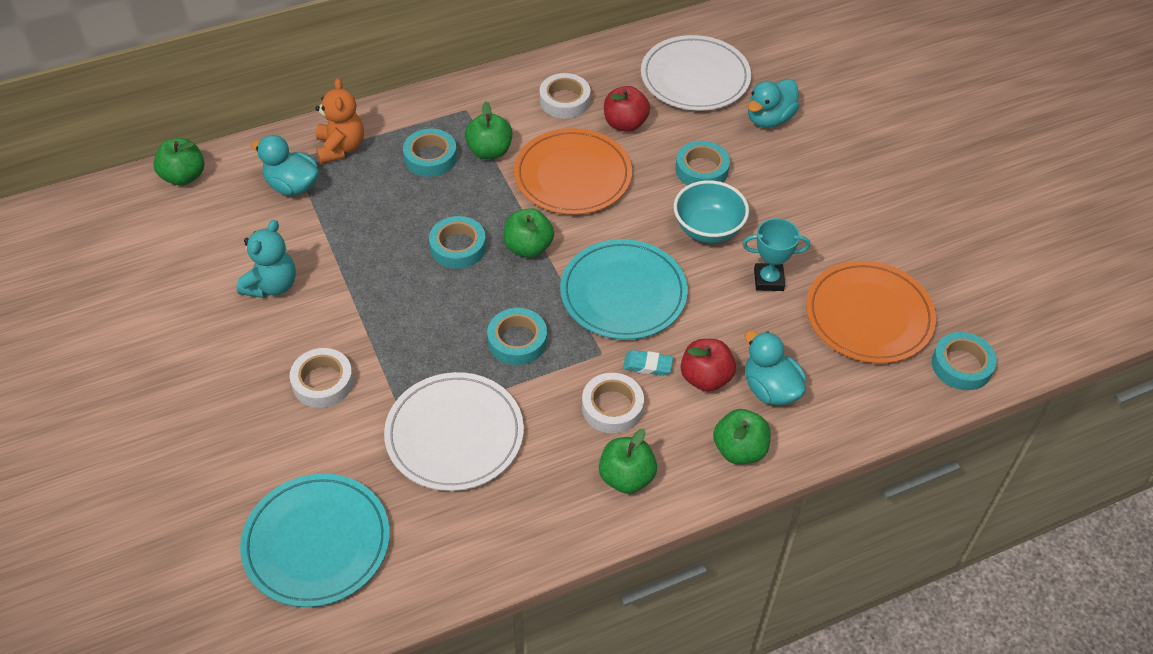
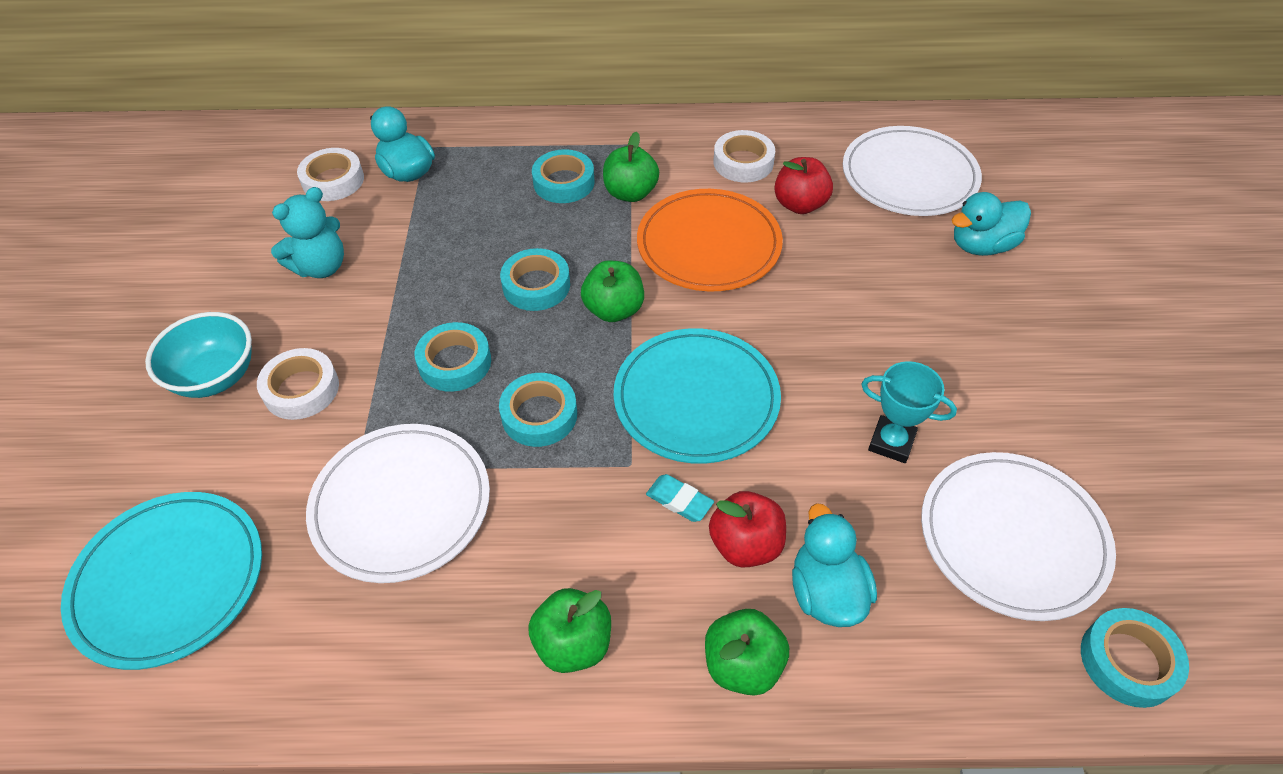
camera: 25 degrees right, 0 degrees up
green apple [153,138,204,186] -> none
orange teddy bear [315,78,364,164] -> none
white tape [582,373,644,434] -> white tape moved to [297,148,364,201]
turquoise bowl [673,180,749,243] -> turquoise bowl moved to [145,312,252,398]
turquoise tape [676,141,730,185] -> turquoise tape moved to [415,322,491,392]
orange plate [806,261,936,363] -> white plate [921,452,1116,621]

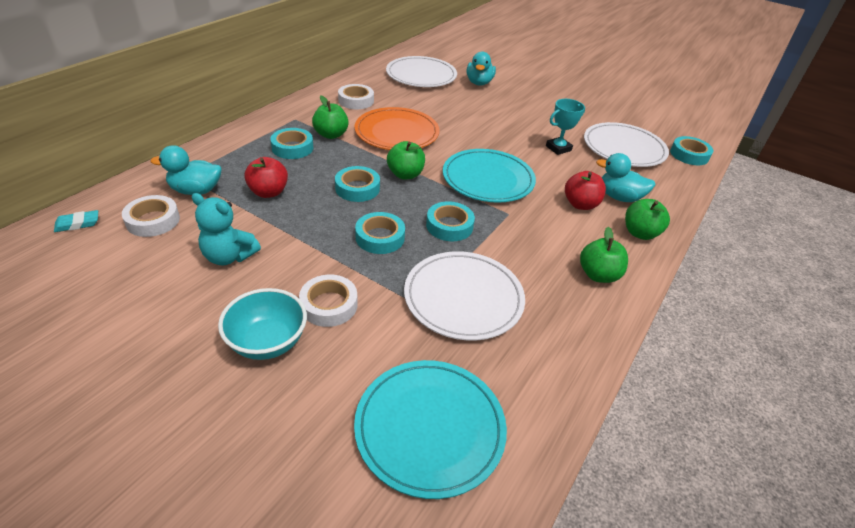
camera: 60 degrees left, 10 degrees down
turquoise teddy bear [271,187,344,278] -> turquoise teddy bear turned 120 degrees clockwise [191,193,261,265]
turquoise eraser [646,474,714,522] -> turquoise eraser moved to [54,210,98,232]
red apple [774,157,833,214] -> red apple moved to [244,157,288,198]

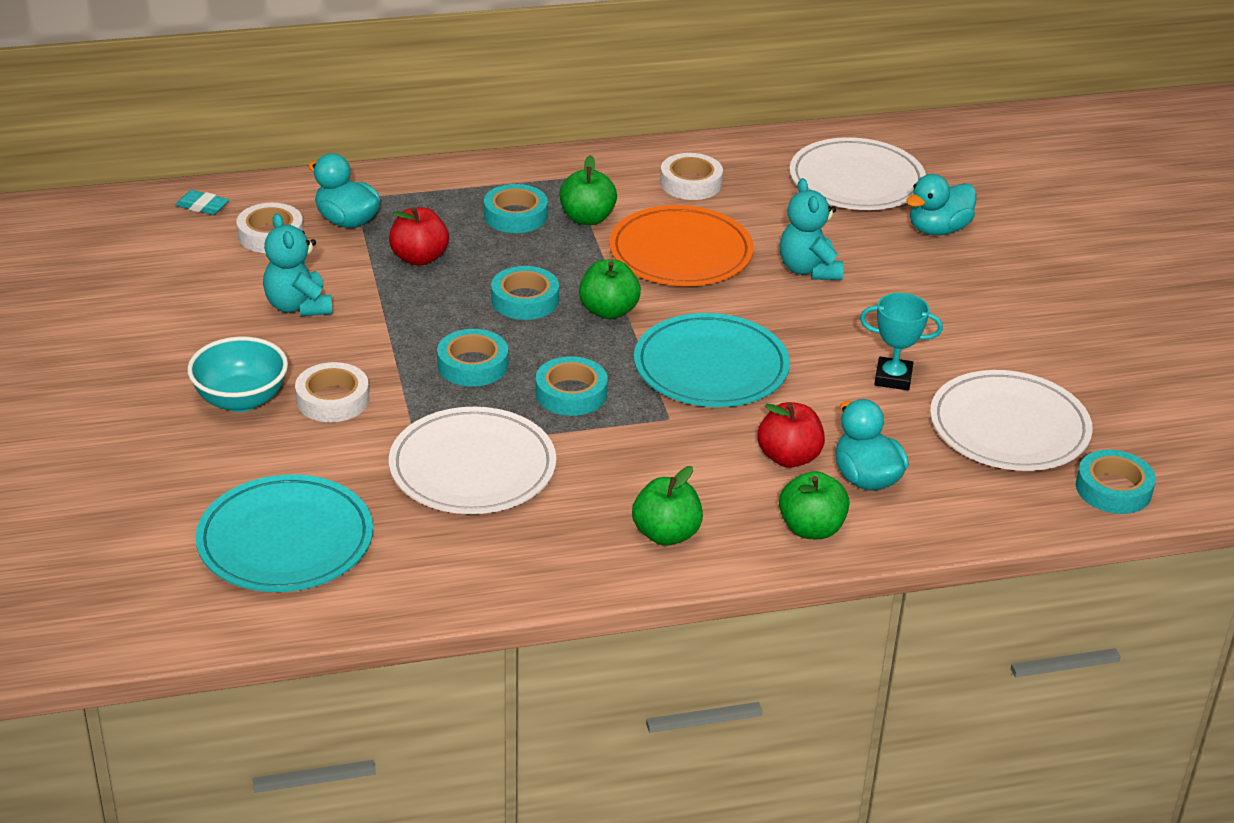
camera: 45 degrees right, 5 degrees down
none -> turquoise teddy bear [780,178,844,280]

